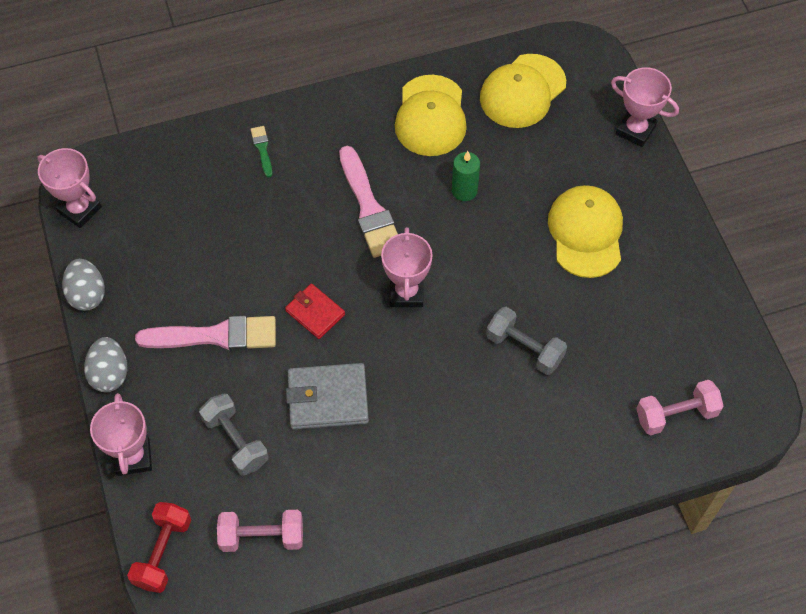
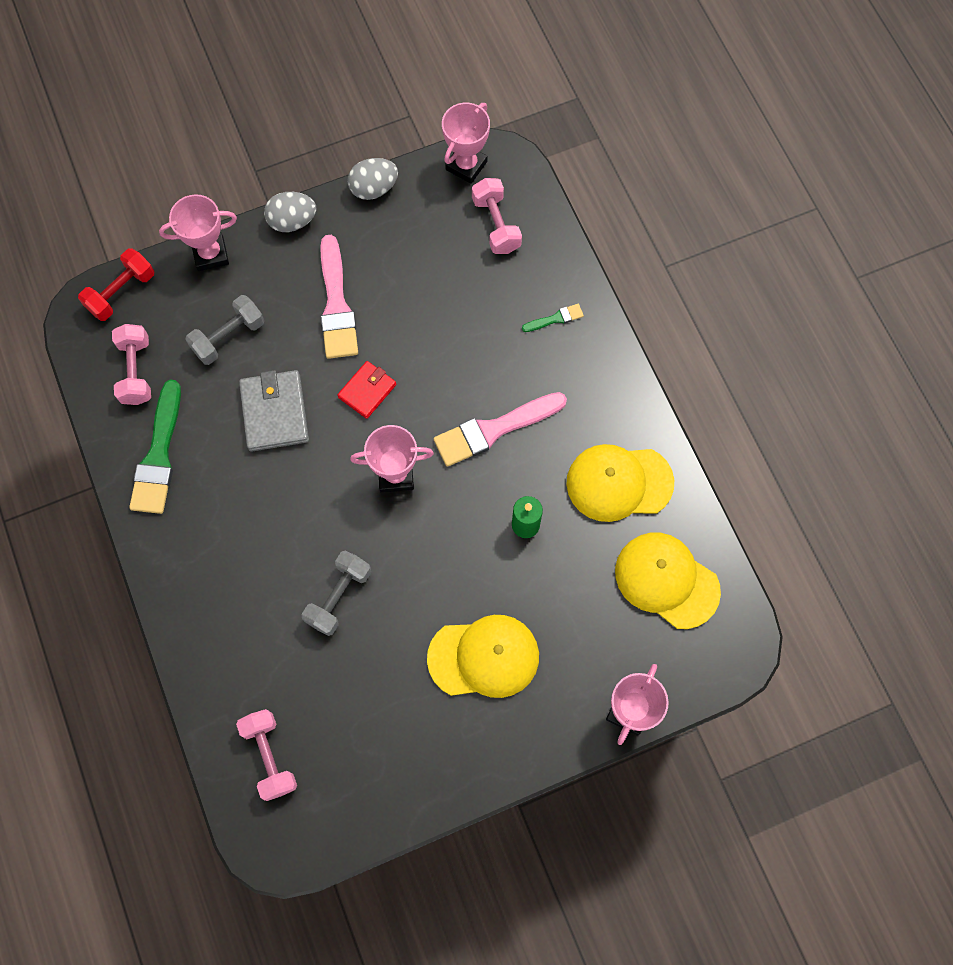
camera: 85 degrees right, 10 degrees up
red dumbbell [127,502,191,593] -> red dumbbell turned 60 degrees counterclockwise [78,248,154,321]
none -> green brush [129,380,181,514]
none -> pink dumbbell [472,178,522,254]

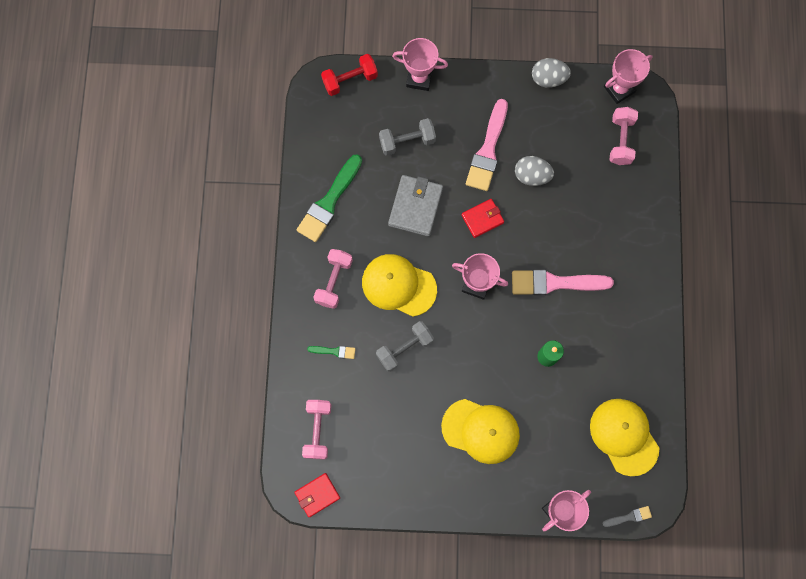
camera: 25 degrees right, 5 degrees up
pink dumbbell [112,324,151,405] -> pink dumbbell moved to [313,249,353,309]
grey egg [264,192,317,232] -> grey egg moved to [515,156,554,186]
green brush [522,304,584,332] -> green brush moved to [307,346,355,359]
yellow cap [566,444,674,522] -> yellow cap moved to [362,254,437,317]
none -> red wallet [294,473,340,517]
none -> grey brush [602,506,652,527]

